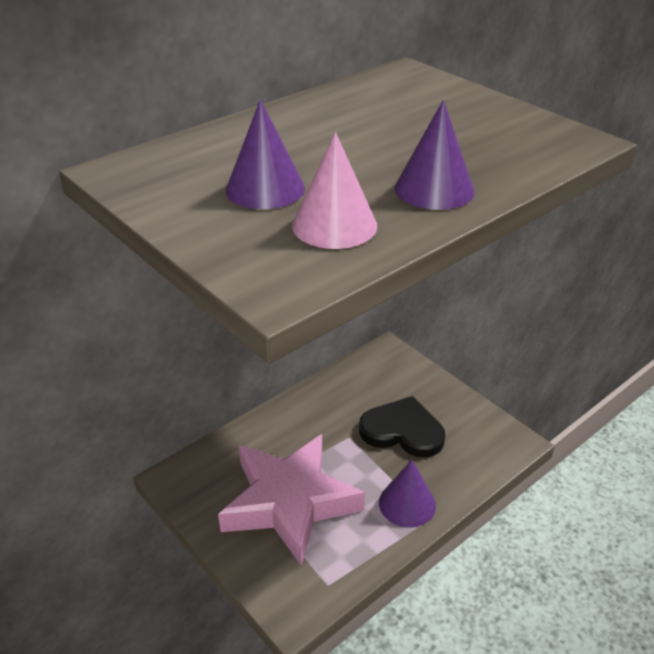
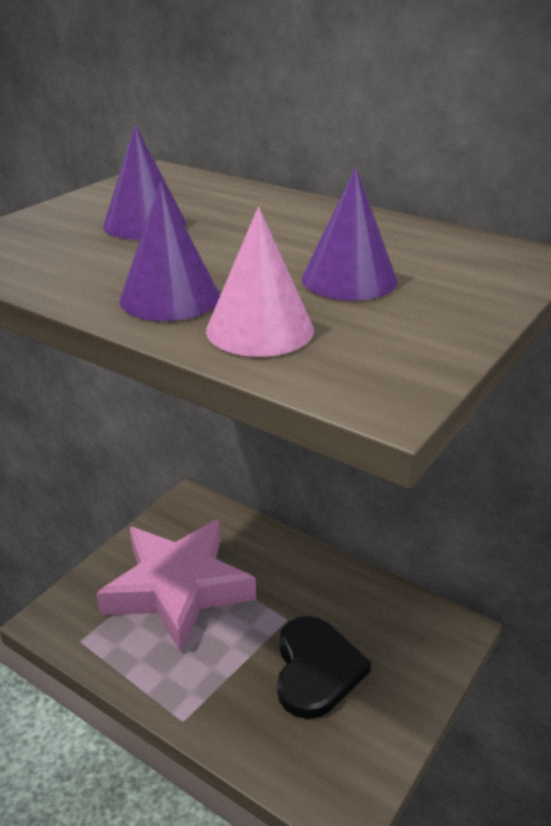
camera: 75 degrees right, 5 degrees down
pink cone [292,132,377,249] -> pink cone moved to [206,207,314,357]
purple cone [379,460,436,528] -> purple cone moved to [302,167,398,301]

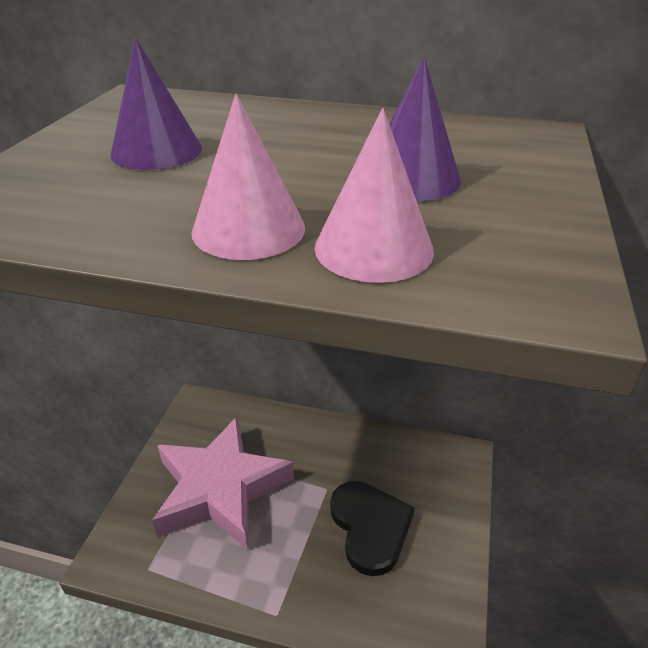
camera: 20 degrees left, 5 degrees up
purple cone [119,182,220,321] -> pink cone [192,94,305,260]

